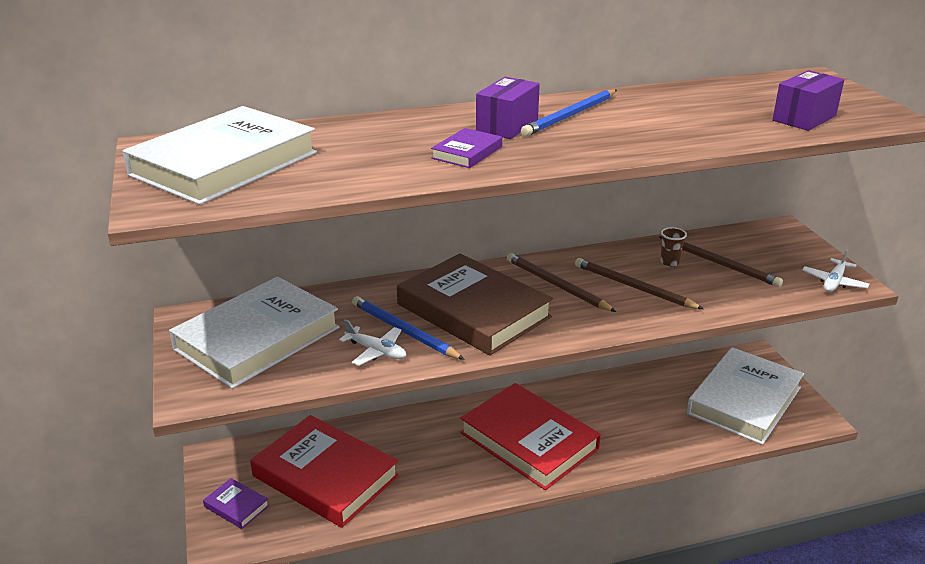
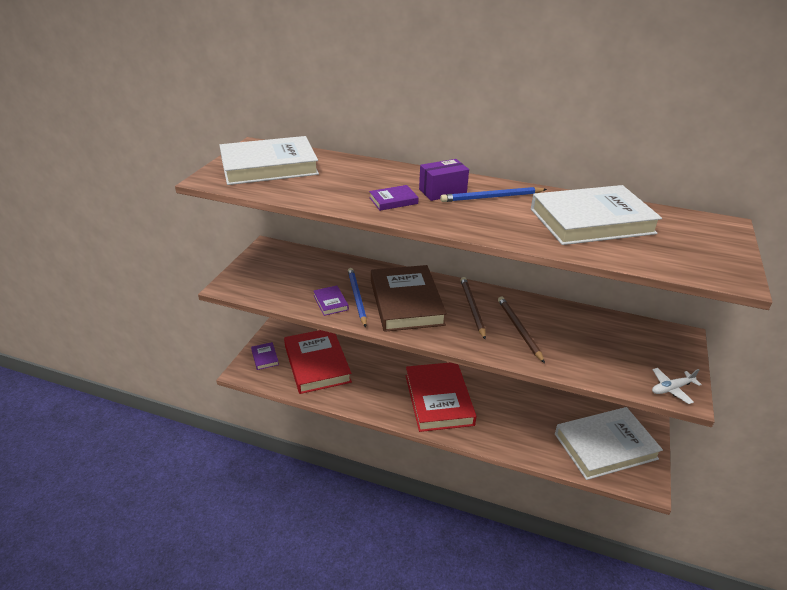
camera: 35 degrees right, 5 degrees up
white book [169,277,339,389] -> white book moved to [531,185,662,245]
white plane [339,319,406,366] -> purple book [313,286,349,316]
brown pencil [658,236,783,287] -> none
brown cup [660,227,687,267] -> none
purple box [773,70,844,131] -> none

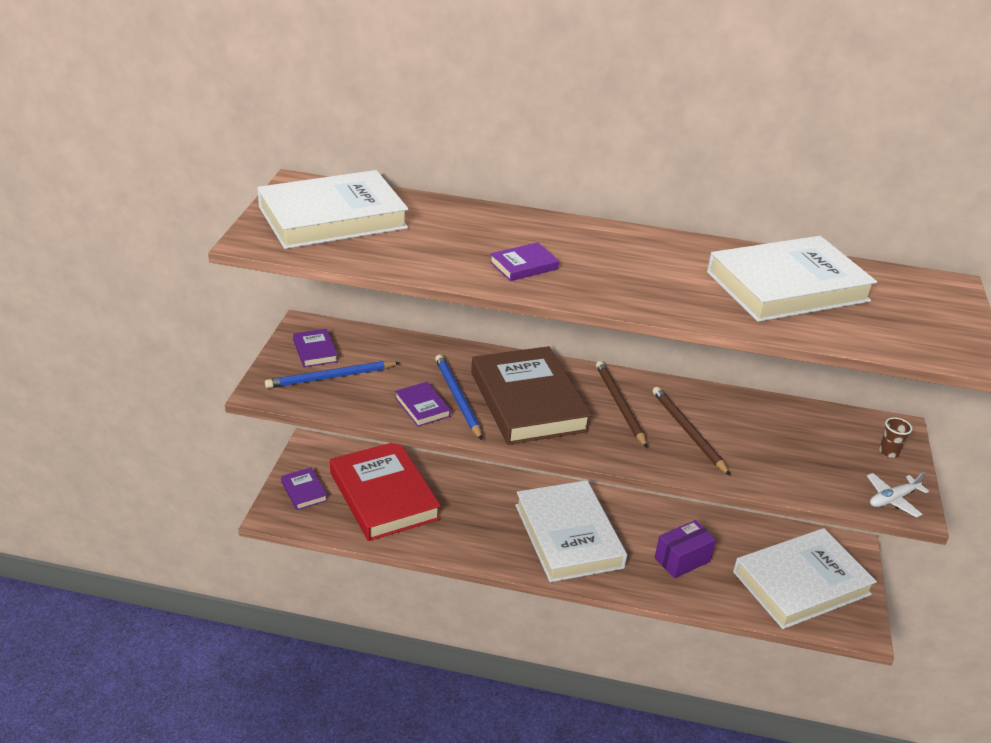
camera: 10 degrees left, 0 degrees up
red book [406,362,476,432] -> white book [515,480,627,582]
purple box [419,159,469,201] -> purple box moved to [654,520,716,578]
blue pencil [440,187,547,202] -> blue pencil moved to [265,361,400,388]
none -> purple book [293,329,338,367]
none -> brown cup [879,417,912,458]

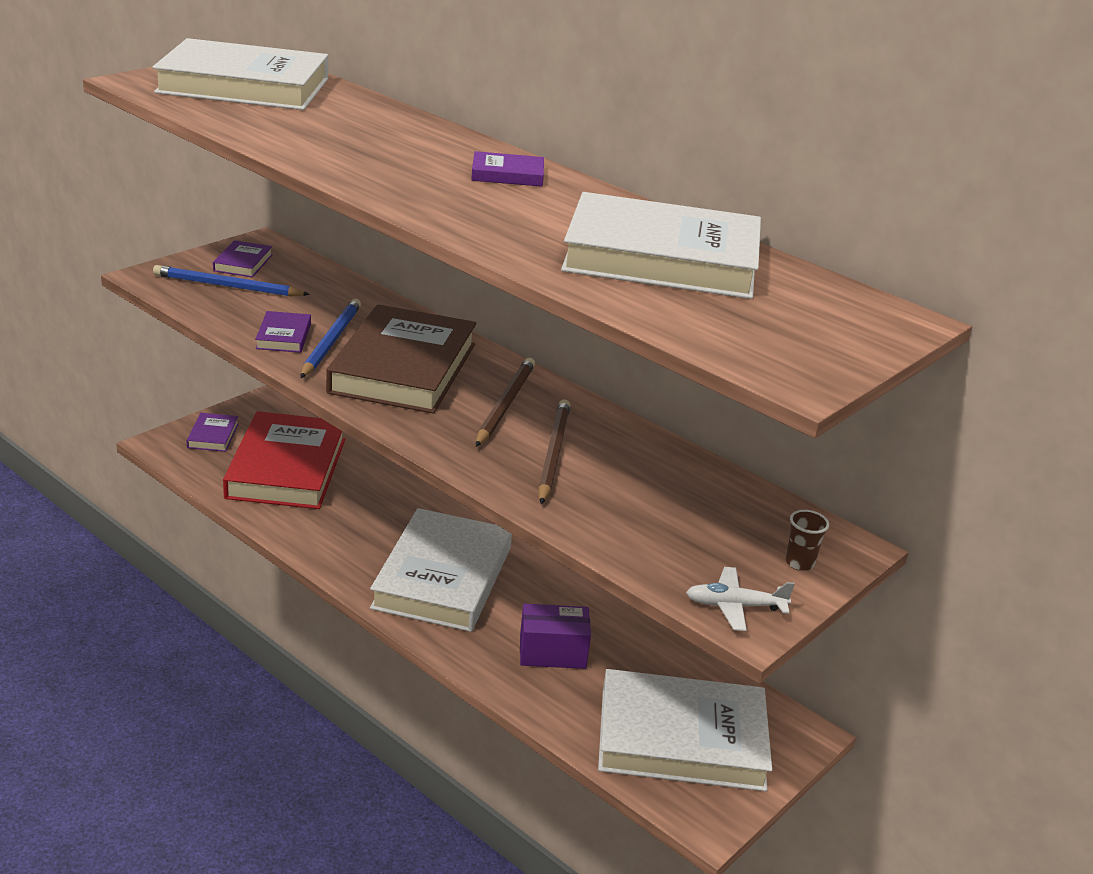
camera: 30 degrees right, 5 degrees down
purple book [490,242,559,281] -> purple book moved to [471,151,544,187]

